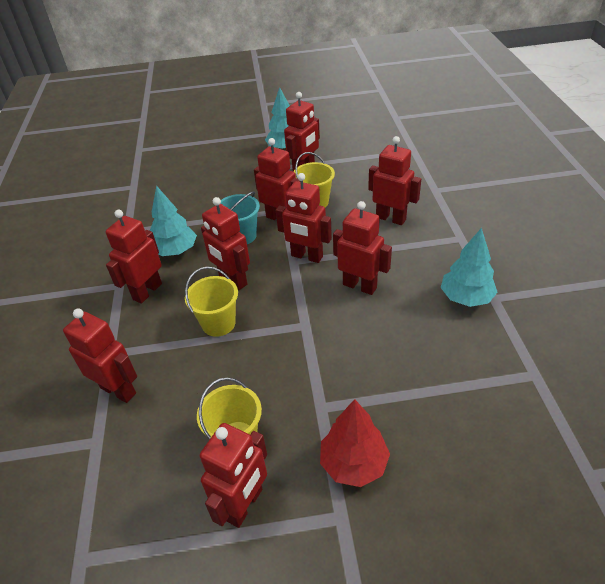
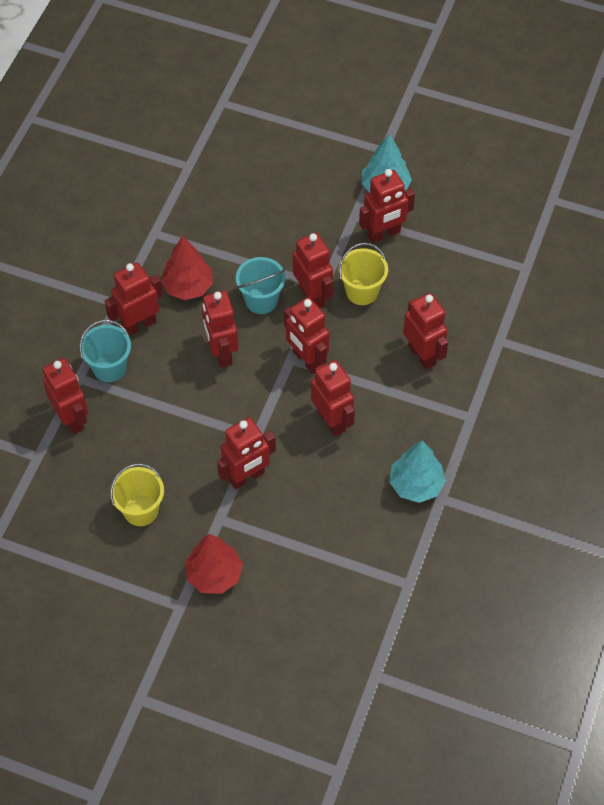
camera: 25 degrees right, 15 degrees up
turquoise tree [150,185,197,256] -> red tree [161,236,213,300]
yellow bucket [185,267,238,337] -> none
red robot [200,423,267,528] -> red robot moved to [217,417,276,489]
none -> turquoise bucket [80,320,131,382]

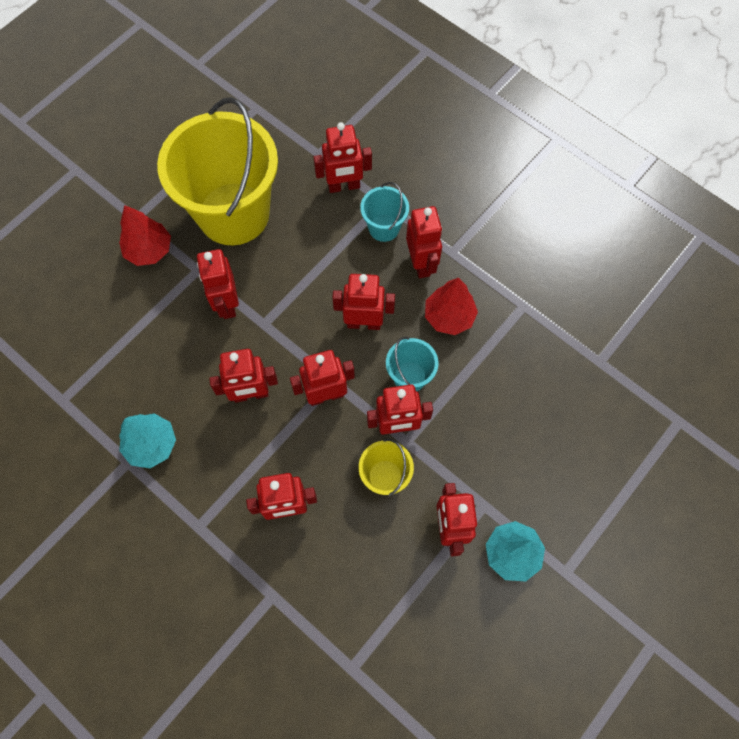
camera: 110 degrees right, 10 degrees up
yellow bucket [110,463,164,526] -> yellow bucket [157,97,278,245], size x2.31

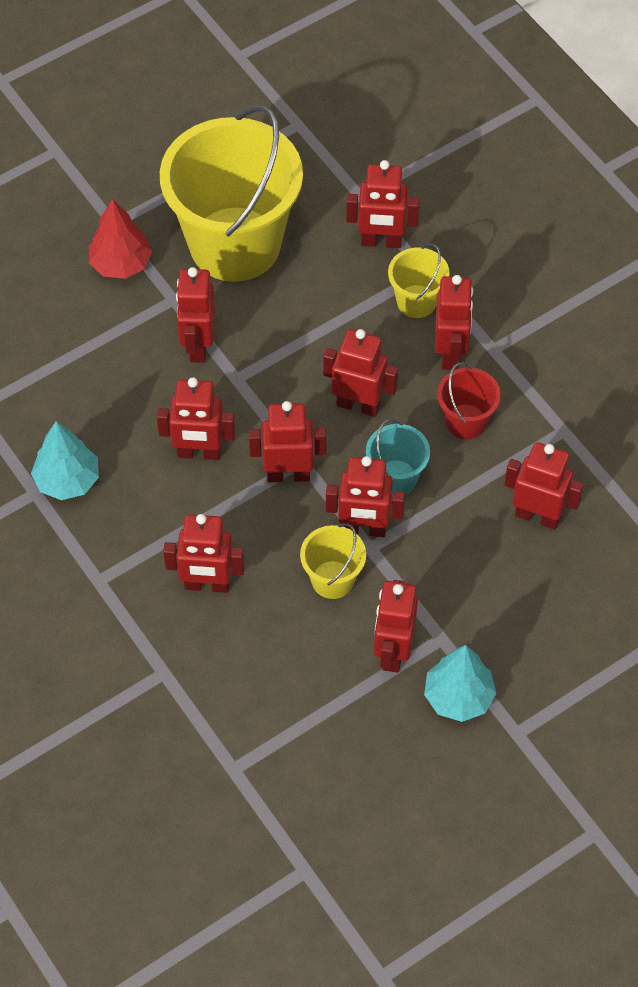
camera: 15 degrees right, 10 degrees down
turquoise bucket [360,182,409,242] -> yellow bucket [388,243,449,318]
red tree [425,278,478,335] -> red bucket [437,362,501,440]
none -> red robot [504,442,584,530]

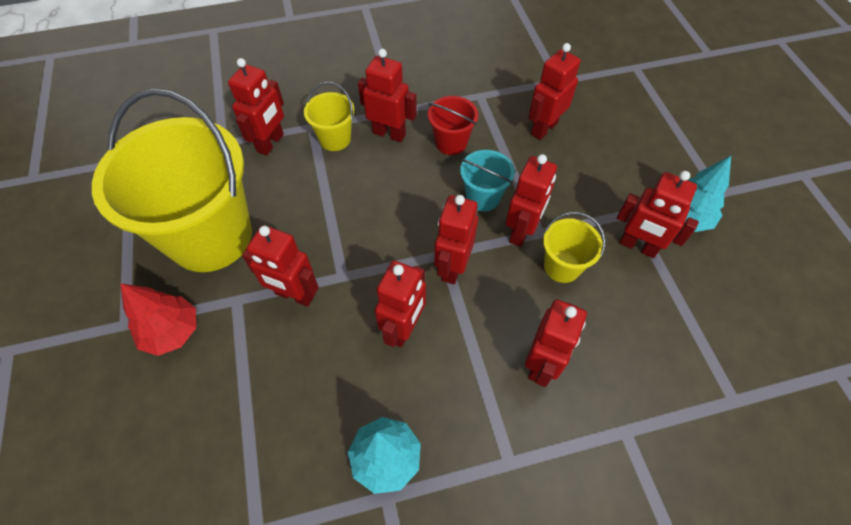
camera: 70 degrees left, 0 degrees up
red robot [323,329,398,417] -> none

